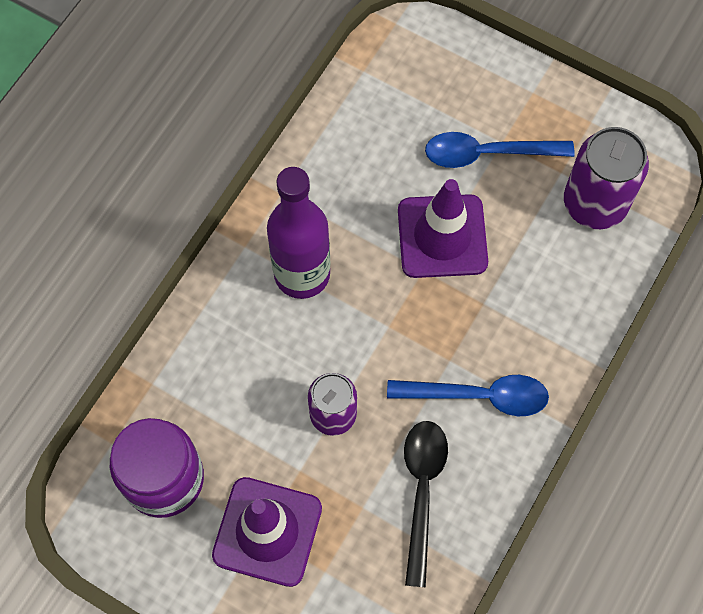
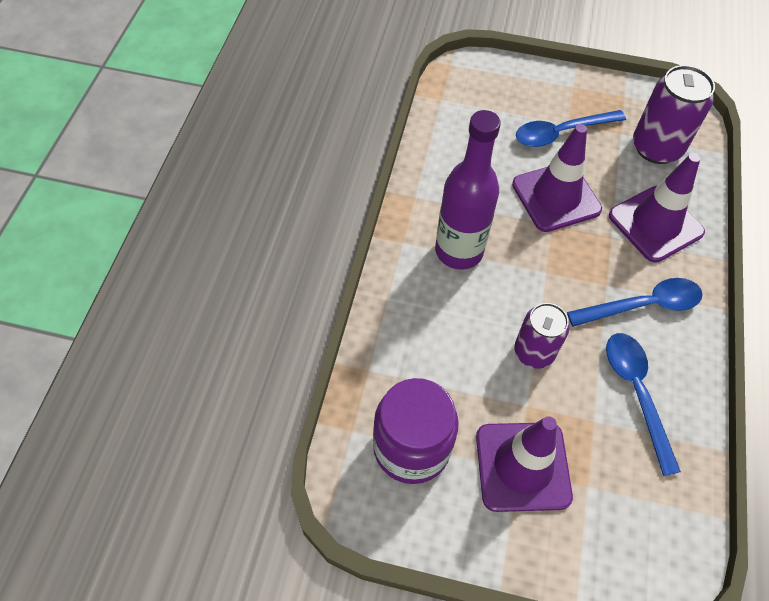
camera: 20 degrees left, 10 degrees down
black spoon [404,421,448,587] -> blue spoon [606,333,681,476]
none -> purple traffic cone [609,153,705,263]

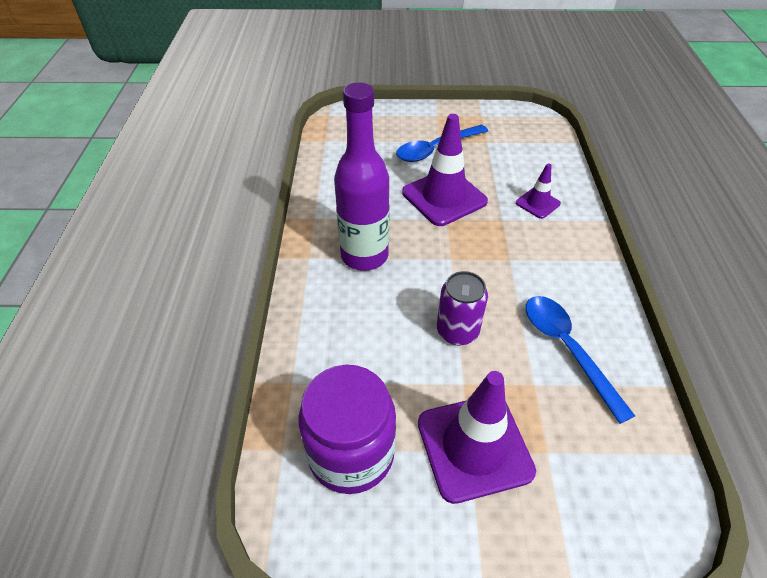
camera: 10 degrees left, 10 degrees down
blue spoon [567,278,703,327] -> none
purple traffic cone [609,153,705,263] -> purple traffic cone [516,164,561,219], size x0.51
purple can [633,65,715,164] -> none

